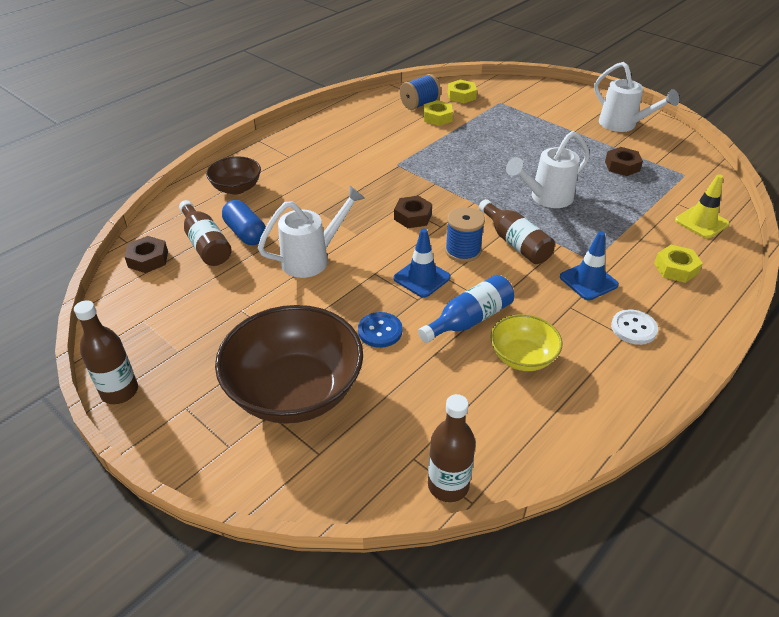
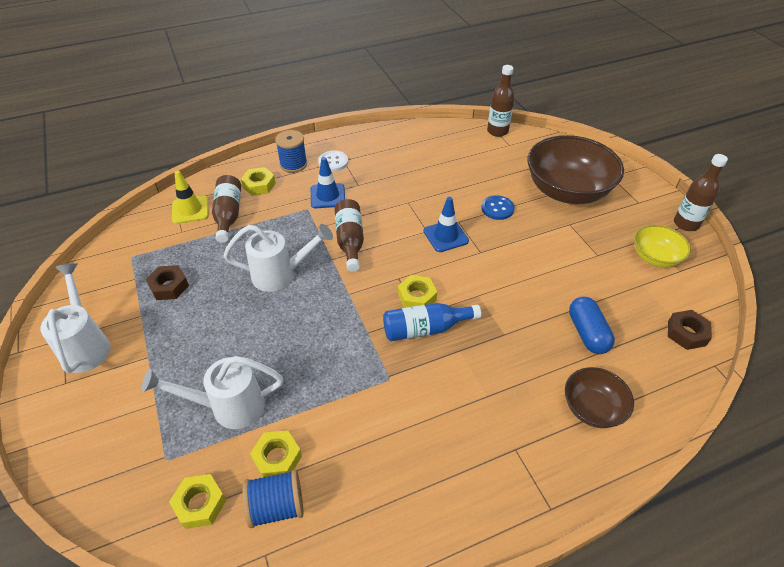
camera: 155 degrees left, 5 degrees up
brown bottle [179,200,232,266] -> brown bottle moved to [212,175,241,243]
white watering can [258,186,365,278] -> white watering can moved to [141,356,283,429]
brown nut [394,196,432,228] -> yellow nut [398,275,437,308]
blue bottle [418,275,514,343] -> blue bottle moved to [383,303,481,341]
blue spool [445,207,485,262] -> blue spool moved to [275,130,307,173]
yellow bowl [490,314,562,371] -> yellow bowl moved to [634,225,691,267]

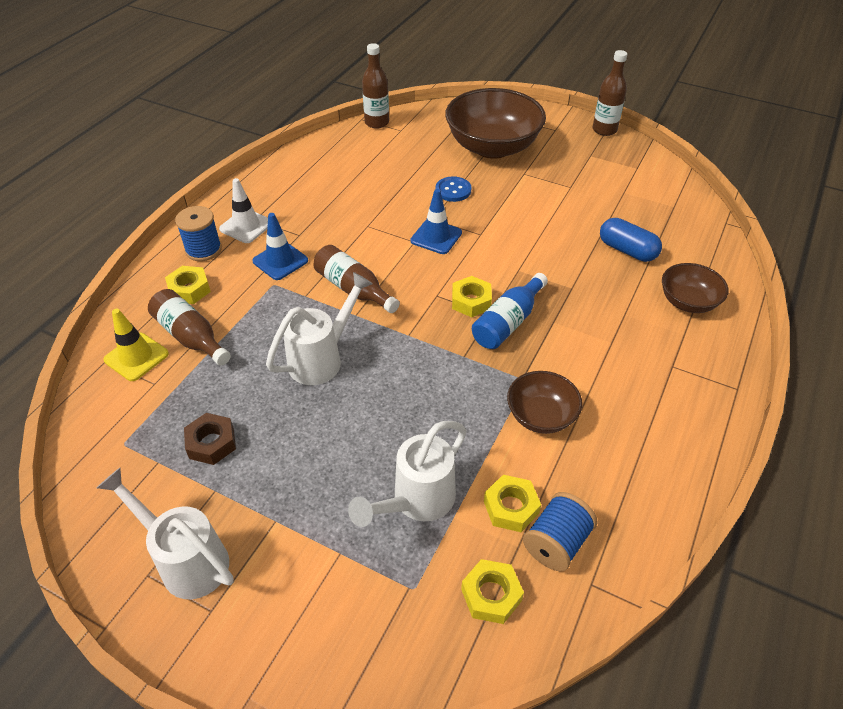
camera: 40 degrees left, 0 degrees up
white button [318,150,348,172] -> white traffic cone [219,178,268,243]
yellow bowl [634,225,691,267] -> none
brown nut [668,310,712,350] -> none
none -> brown bowl [507,371,582,434]

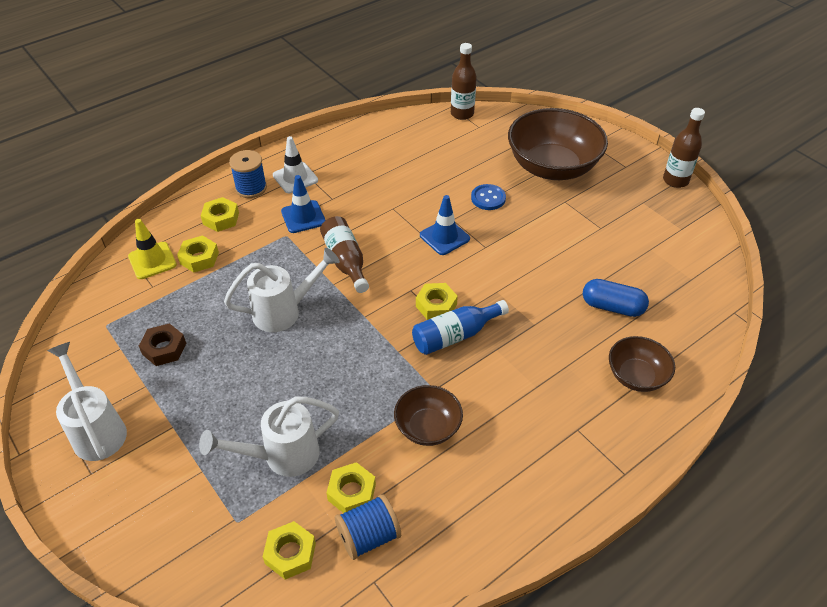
camera: 25 degrees right, 0 degrees up
brown bottle [148,289,231,366] -> yellow nut [177,235,219,272]
blue capsule [600,218,662,262] -> blue capsule turned 45 degrees counterclockwise [583,279,649,317]

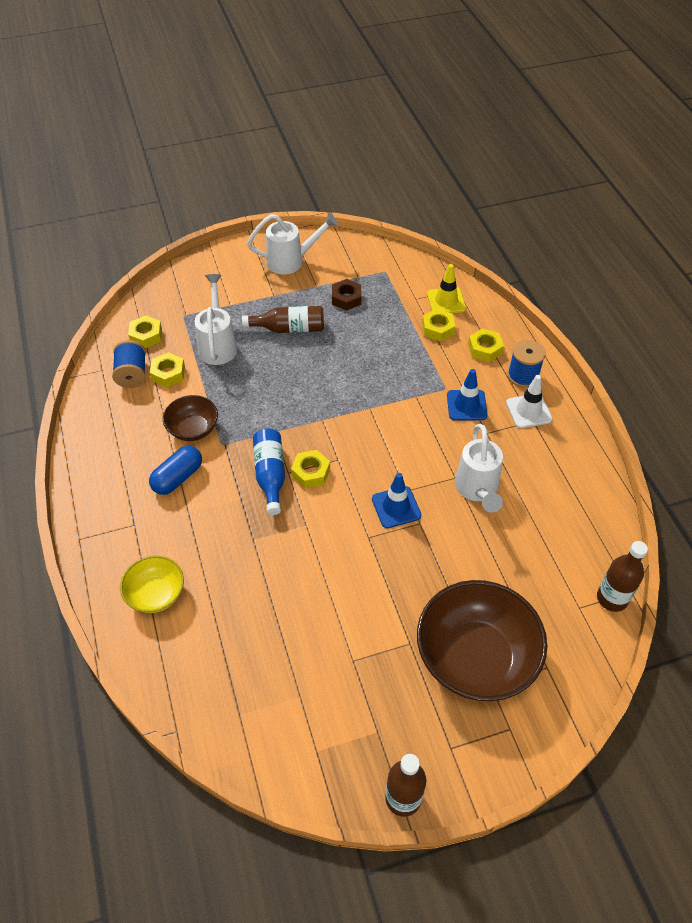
camera: 110 degrees right, 5 degrees up
white watering can [224,248,340,332] -> white watering can moved to [455,424,503,513]
brown bottle [320,216,369,293] -> brown bottle moved to [242,306,324,333]
blue button [471,184,506,210] -> none
blue capsule [583,279,649,317] -> blue capsule moved to [149,446,202,495]
brown bowl [609,336,675,392] -> yellow bowl [120,556,184,613]

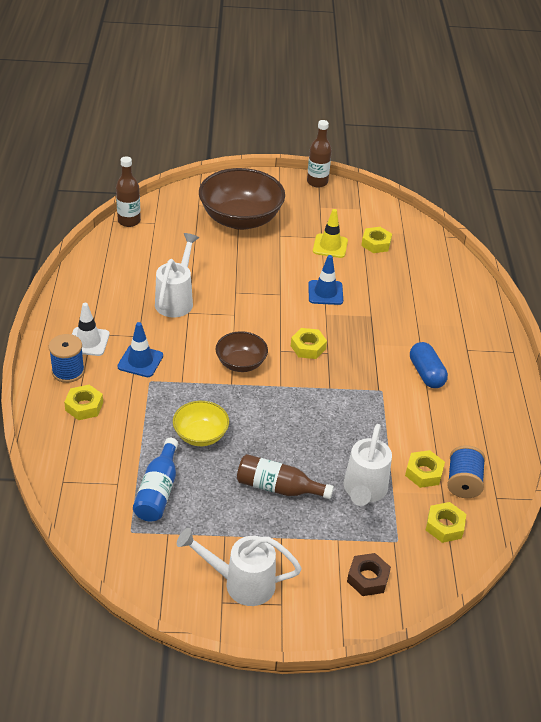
camera: 165 degrees left, 10 degrees down
yellow bowl [120,556,184,613] -> yellow bowl moved to [173,401,229,446]
blue capsule [149,446,202,495] -> blue capsule turned 75 degrees counterclockwise [410,342,448,388]
brown bowl [163,395,218,441] -> brown bowl moved to [215,331,268,372]
blue bottle [253,428,285,515] -> blue bottle moved to [133,438,178,522]
brown nut [332,279,361,311] -> brown nut moved to [347,553,391,596]
blue traffic cone [372,473,421,528] -> blue traffic cone moved to [308,255,343,305]
yellow nut [422,309,455,342] -> yellow nut moved to [361,227,392,253]
yellow traffic cone [427,264,466,313] -> yellow traffic cone moved to [313,209,348,258]

